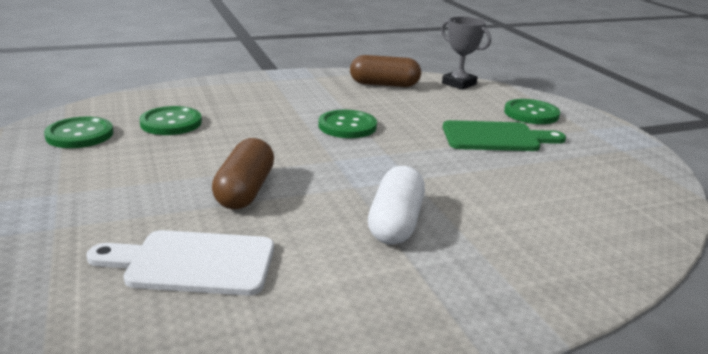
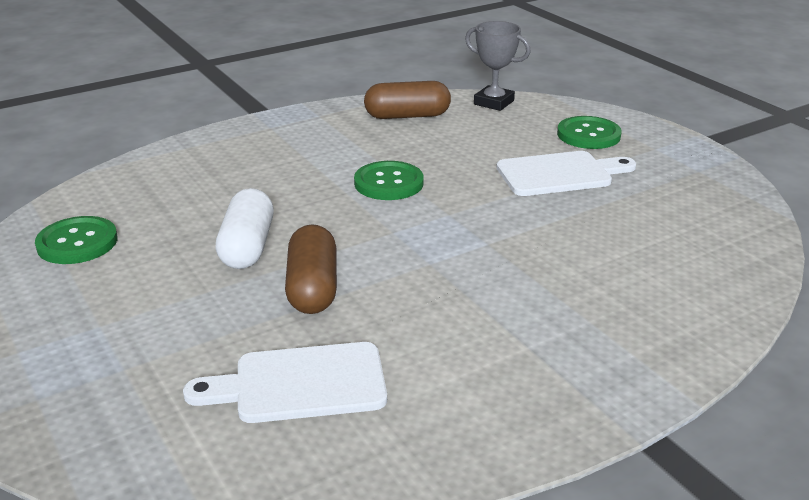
camera: 10 degrees left, 5 degrees up
green button [139,106,202,135] -> none
white capsule [368,166,425,245] -> white capsule moved to [215,188,274,269]
green cutting board [443,120,566,151] -> white cutting board [496,151,636,196]

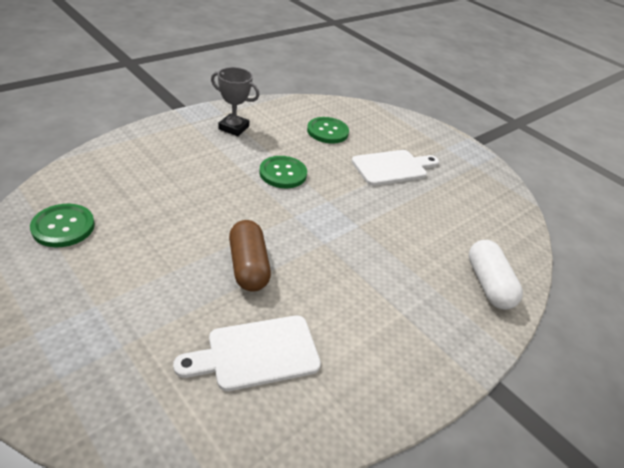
camera: 15 degrees left, 10 degrees up
white capsule [215,188,274,269] -> white capsule moved to [469,240,523,310]
brown capsule [364,81,451,119] -> none
grey trophy [465,21,530,111] -> grey trophy moved to [211,67,260,136]
green button [557,116,622,149] -> green button moved to [307,117,349,144]

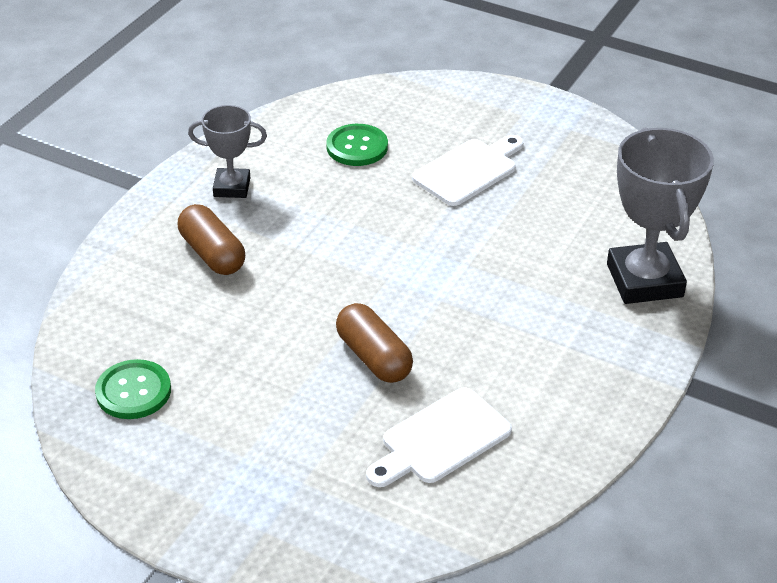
camera: 15 degrees left, 0 degrees up
green button [259,156,307,188] -> none
white capsule [469,240,523,310] -> grey trophy [607,127,714,304]
none -> brown capsule [178,204,245,275]

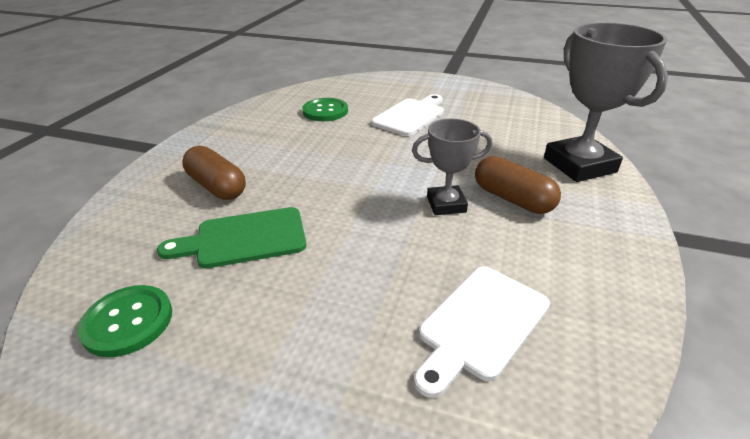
camera: 10 degrees left, 5 degrees down
grey trophy [188,105,267,198] -> grey trophy moved to [412,119,492,215]
brown capsule [336,303,413,383] -> brown capsule moved to [475,156,561,214]
none -> green cutting board [157,207,306,268]

